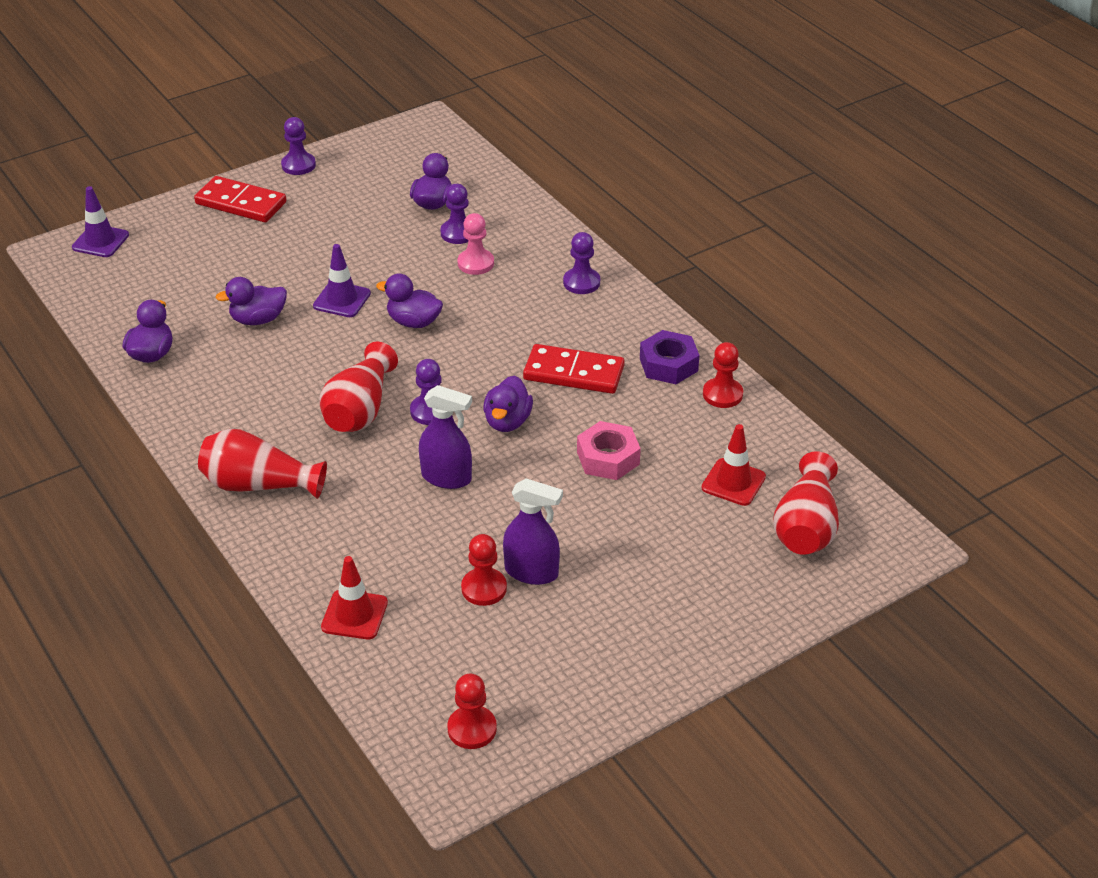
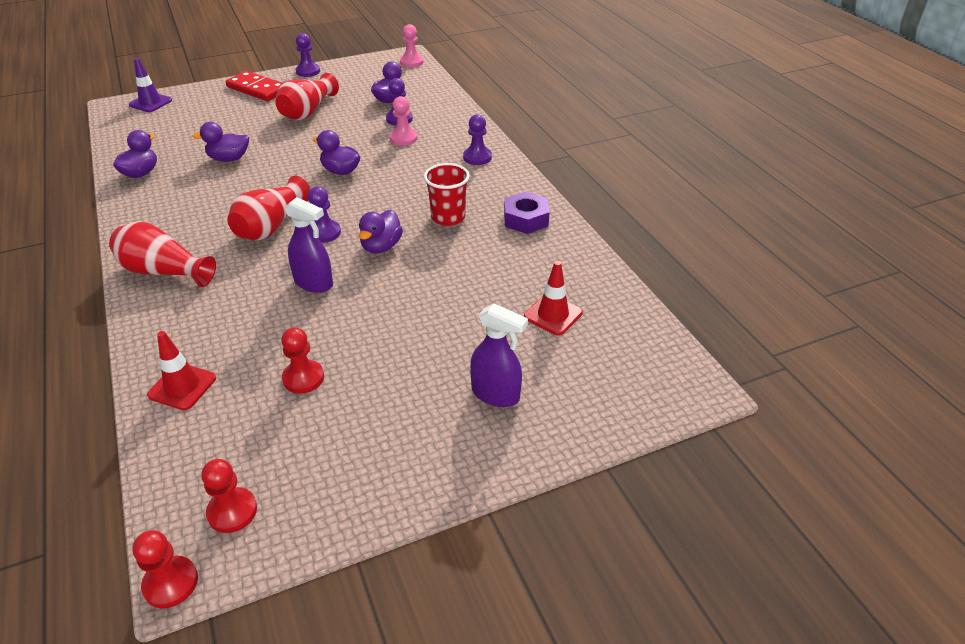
camera: 10 degrees right, 0 degrees up
purple traffic cone [313,244,371,317] -> none
purple spray bottle [503,478,563,585] -> purple spray bottle moved to [470,303,528,407]
red domino [523,344,625,394] -> red cup [424,163,470,226]
pink nut [577,421,641,480] -> none
red pawn [703,342,743,408] -> red pawn moved to [132,530,198,608]
red vase [773,451,839,555] -> red vase moved to [276,73,339,120]
none -> pink pawn [400,24,423,67]

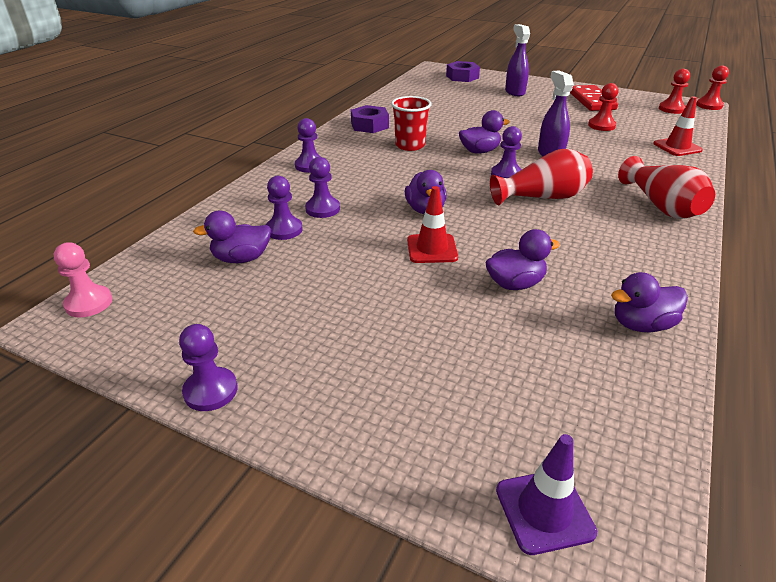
camera: 130 degrees left, 5 degrees down
purple duck [192,122,249,162] -> purple duck turned 60 degrees counterclockwise [485,229,560,290]
red domino [225,71,284,101] -> red domino moved to [570,85,618,111]
red vase [276,73,339,120] -> none
pink pawn [390,96,417,146] -> purple pawn [305,157,340,218]
red traffic cone [524,261,583,336] -> red traffic cone moved to [407,186,458,263]
none -> purple nut [446,61,480,82]

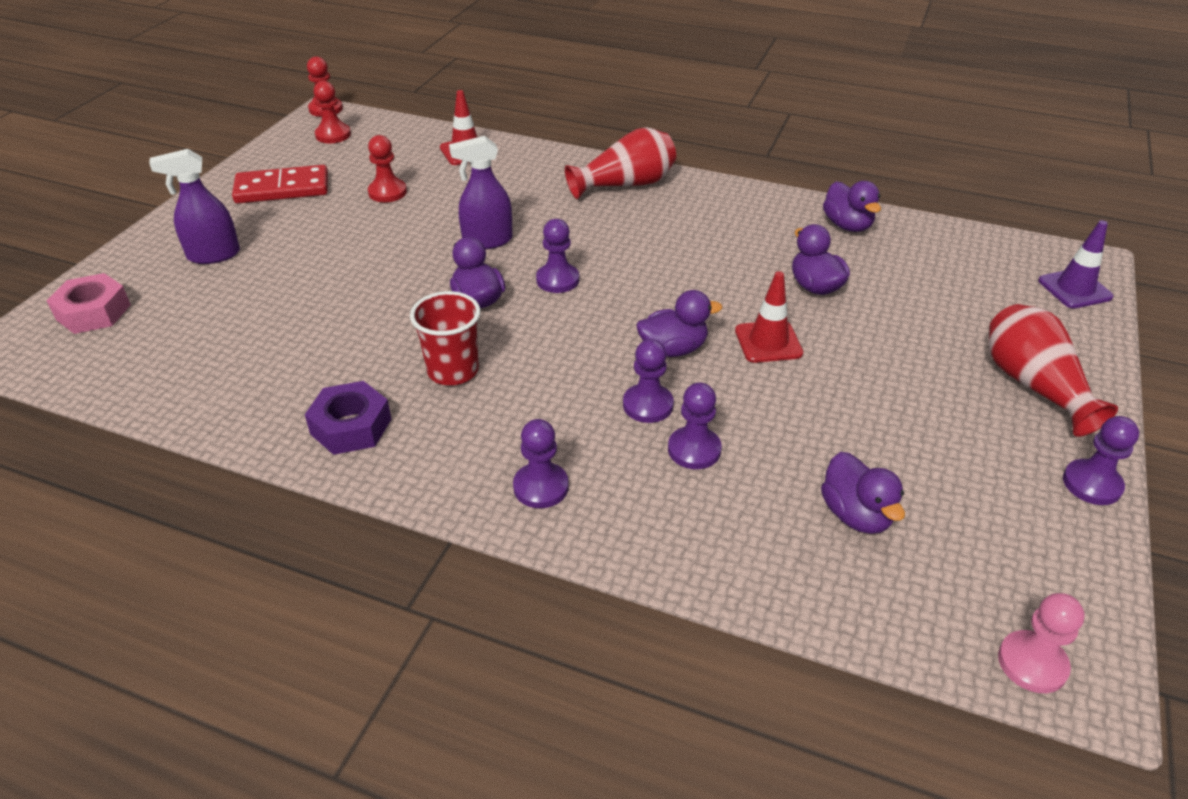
camera: 95 degrees left, 5 degrees up
purple pawn [266,176,302,240] -> purple pawn moved to [623,339,674,423]
purple nut [446,61,480,82] -> pink nut [47,273,131,334]
red vase [490,148,593,205] -> red vase moved to [989,304,1118,437]

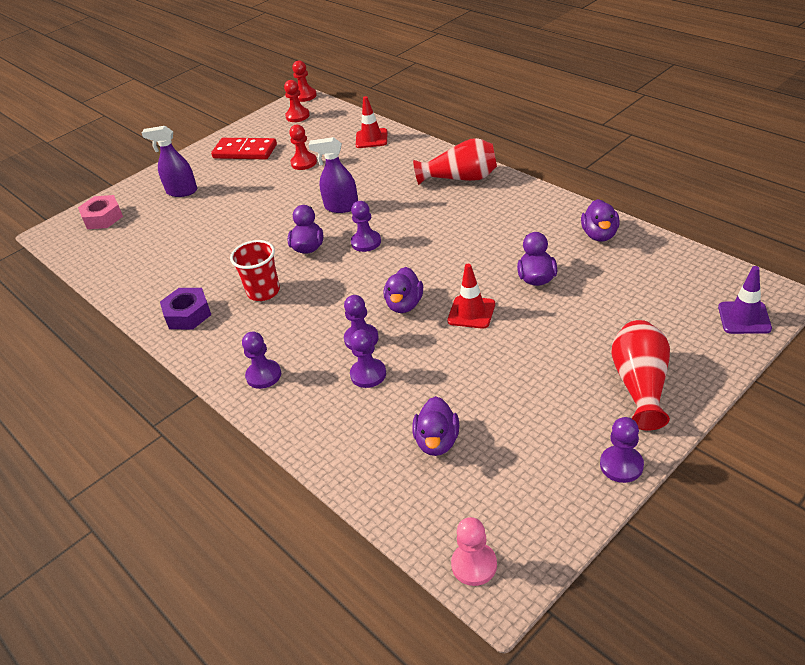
camera: 30 degrees right, 0 degrees up
purple duck [637,290,722,357] -> purple duck turned 90 degrees clockwise [384,267,423,313]

